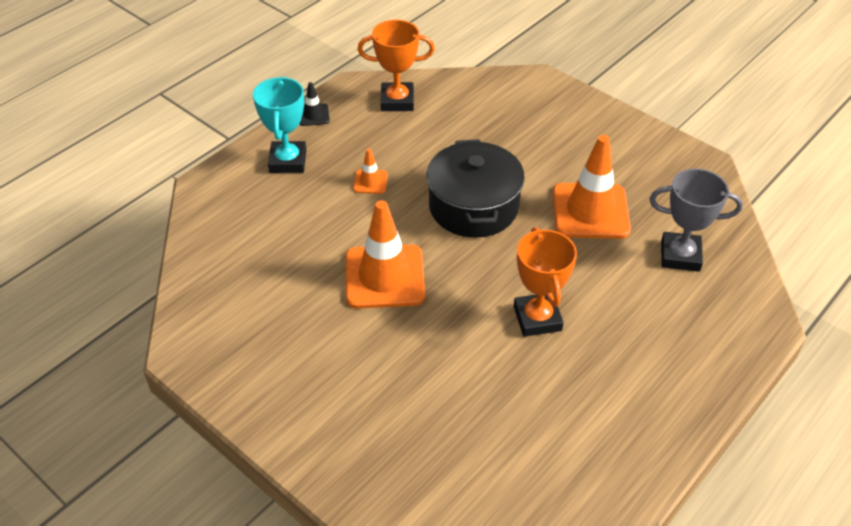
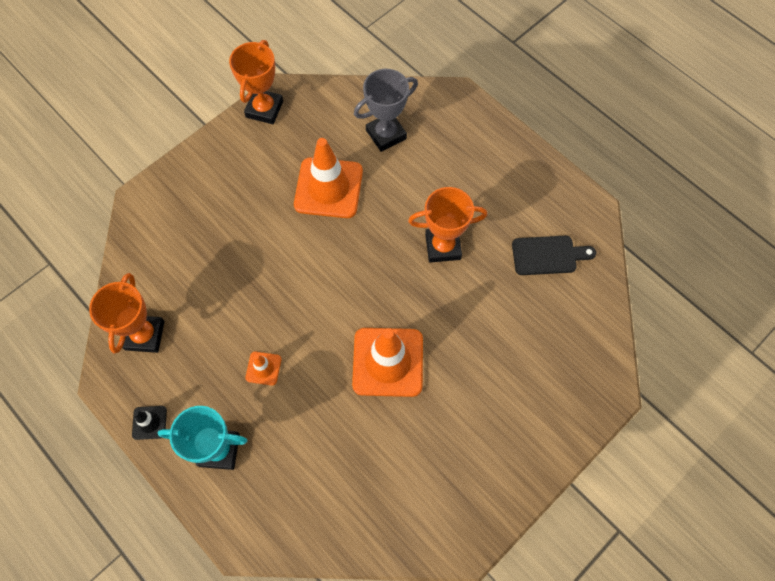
camera: 85 degrees left, 20 degrees up
black pot [426,139,525,237] -> none
grey trophy [650,168,743,272] -> grey trophy turned 45 degrees clockwise [354,69,418,152]
none -> orange trophy [229,40,283,124]
none -> black cutting board [512,236,596,275]

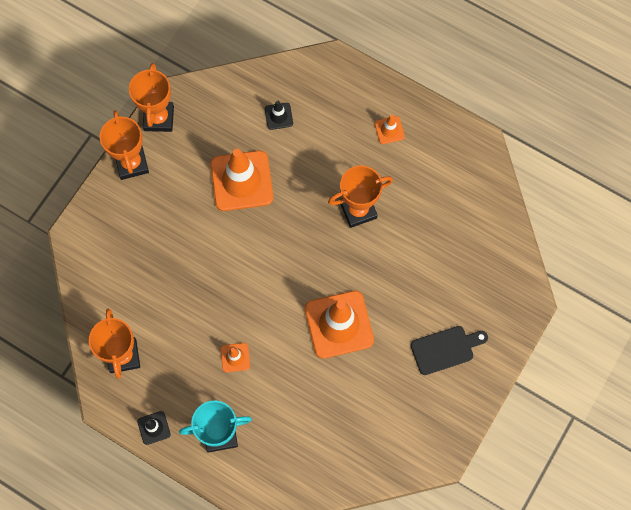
camera: 15 degrees left, 5 degrees up
grey trophy [354,69,418,152] -> black traffic cone [265,101,293,130]
black cutting board [512,236,596,275] -> black cutting board moved to [411,326,488,375]
none -> orange trophy [100,110,149,180]
none -> orange traffic cone [374,115,405,144]

